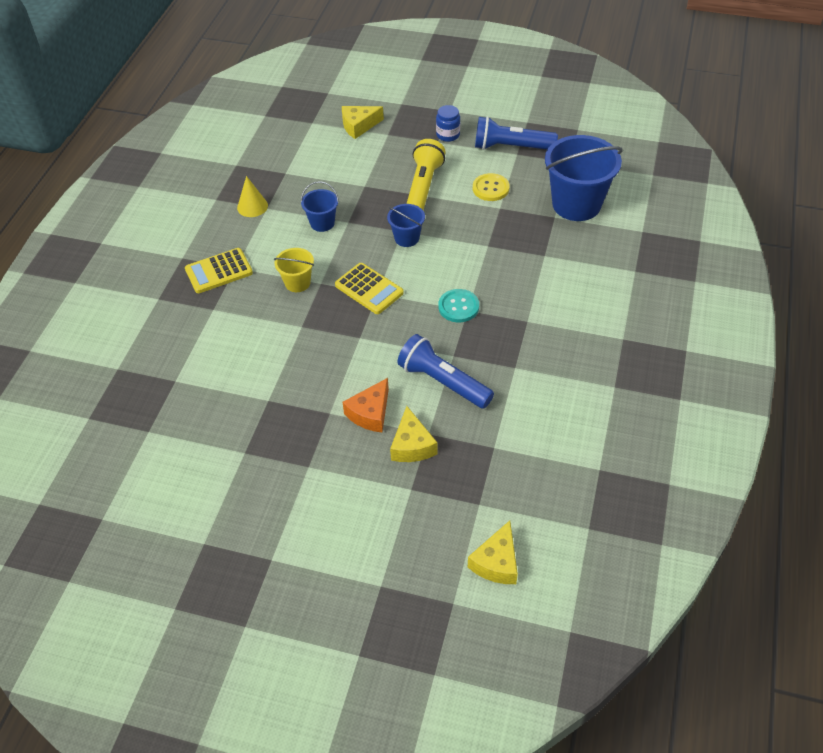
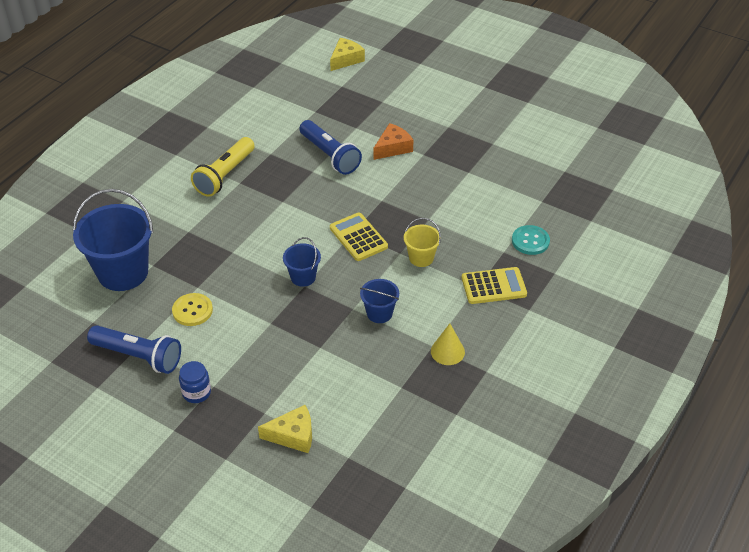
camera: 165 degrees left, 5 degrees down
yellow cheese [390,406,438,462] -> none
yellow flashlight [407,139,445,210] -> yellow flashlight moved to [191,137,255,197]
turquoise button [438,289,479,322] -> turquoise button moved to [512,225,550,255]

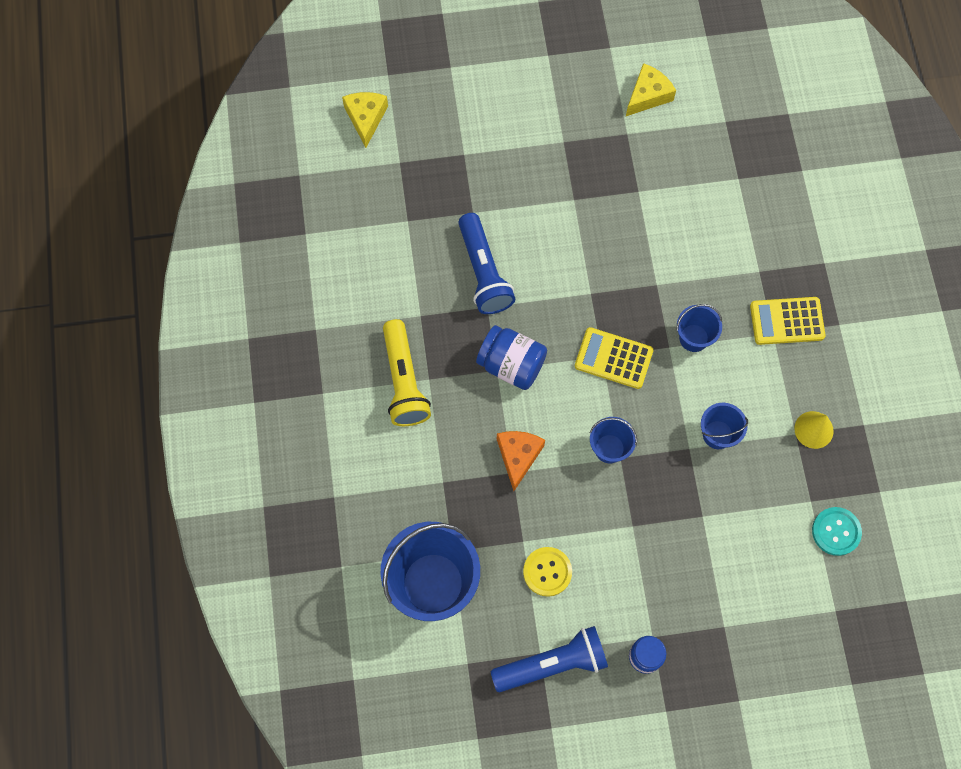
camera: 40 degrees left, 25 degrees up
yellow cheese [258,405,312,453] -> yellow cheese moved to [626,63,676,116]
blue flashlight [299,120,362,175] -> blue flashlight turned 60 degrees clockwise [458,213,515,314]
orange cheese [374,123,413,160] -> orange cheese moved to [497,431,545,491]
yellow bucket [404,218,441,267] -> blue bucket [676,304,722,352]
yellow calculator [462,267,527,304] -> yellow calculator turned 135 degrees counterclockwise [750,297,825,345]
turquoise button [512,225,550,255] -> turquoise button moved to [812,507,862,556]
none -> blue jar [476,325,547,390]

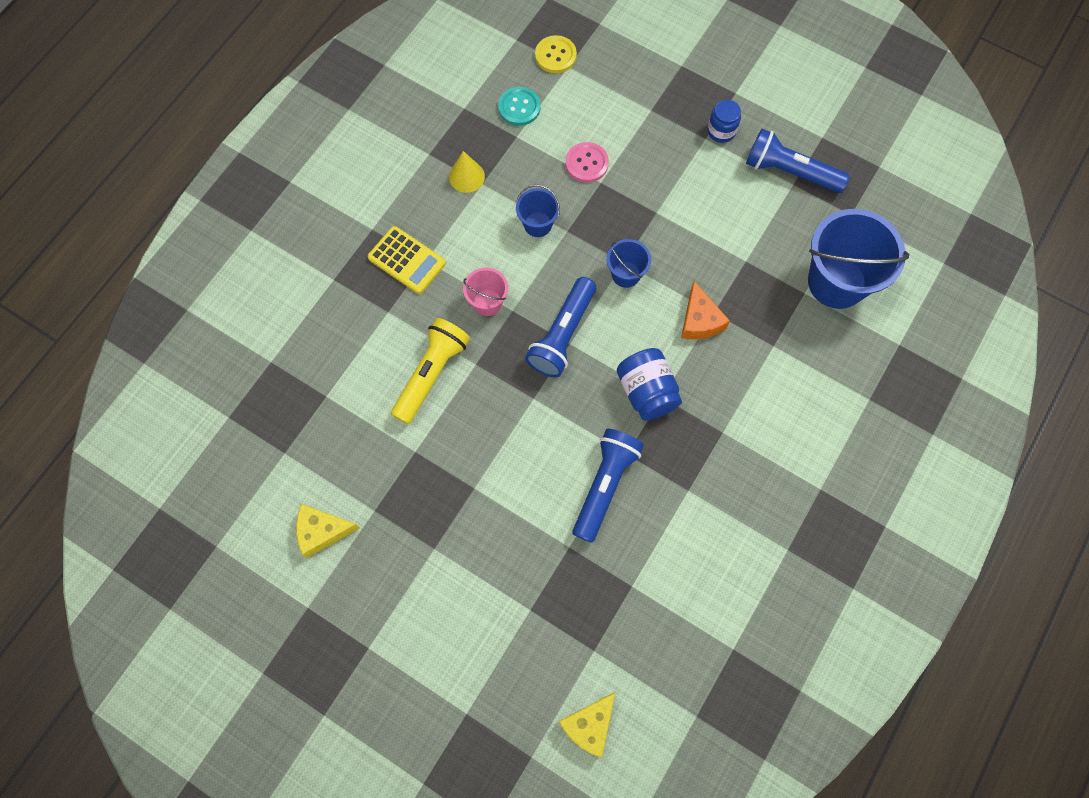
camera: 140 degrees left, 0 degrees up
yellow flashlight [383,319,431,426] -> yellow flashlight moved to [391,318,470,424]
orange cheese [497,431,545,491] -> orange cheese turned 60 degrees counterclockwise [681,281,730,339]
yellow button [523,547,572,597] -> yellow button moved to [535,35,577,73]
yellow calculator [575,327,653,389] -> blue flashlight [525,277,596,377]
blue bucket [676,304,722,352] -> pink bucket [463,268,508,316]
none -> pink button [565,142,609,183]

